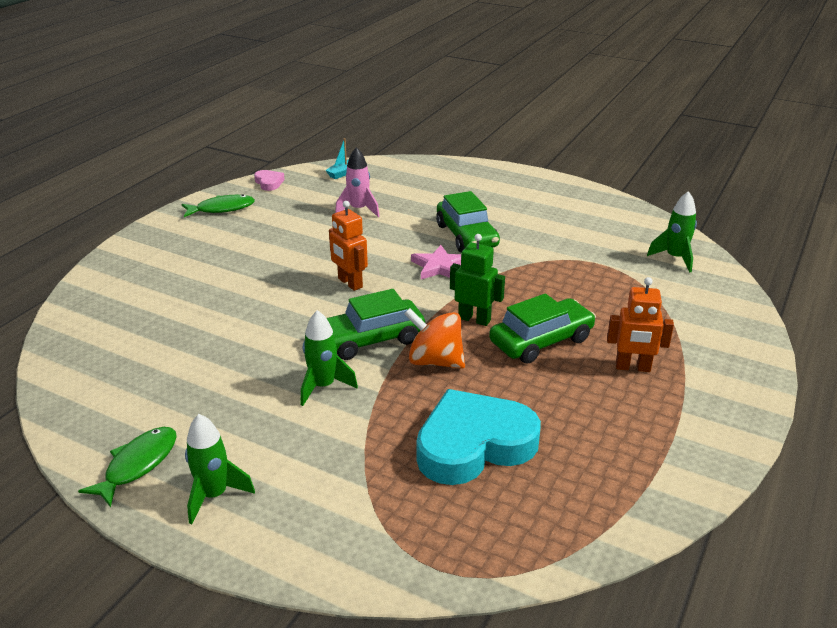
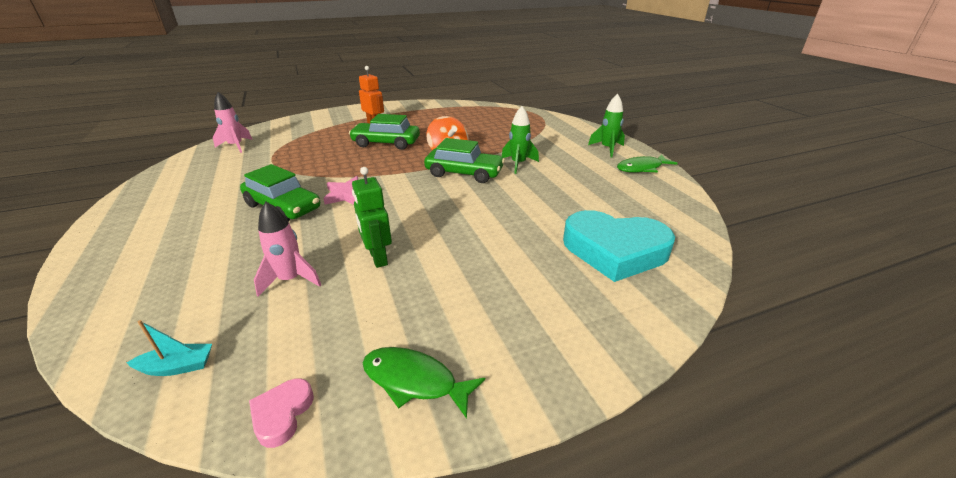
camera: 140 degrees left, 0 degrees up
orange robot [329,201,368,291] -> none
turquoise heart [417,389,541,485] -> turquoise heart moved to [563,210,675,282]
green car [436,191,500,253] -> green car turned 105 degrees clockwise [240,164,320,222]
green robot [450,234,505,326] -> green robot moved to [352,167,392,268]
green rocket [647,191,697,273] -> pink rocket [213,92,253,153]

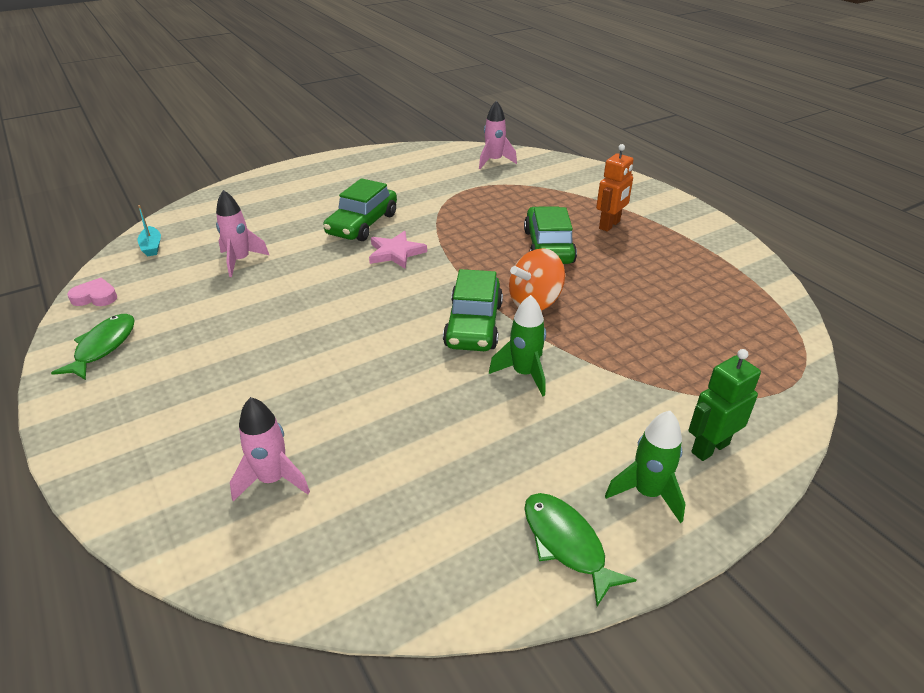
camera: 80 degrees right, 5 degrees up
green robot [352,167,392,268] -> green robot moved to [688,349,761,461]
turquoise heart [563,210,675,282] -> pink rocket [230,397,310,502]

